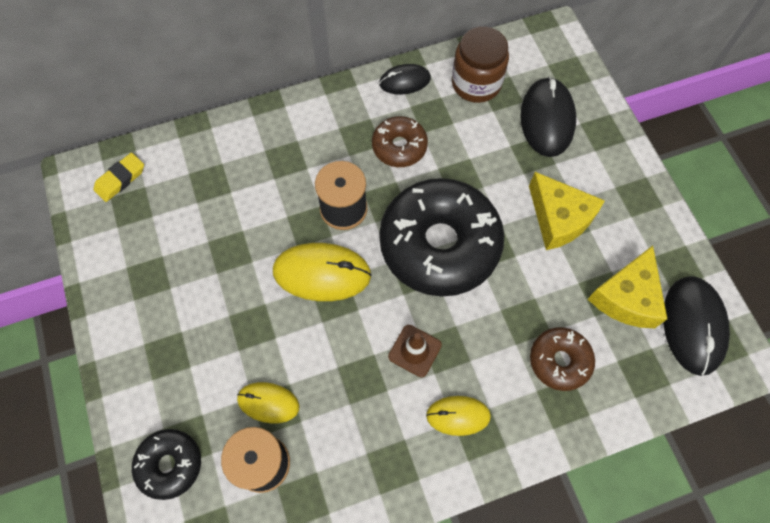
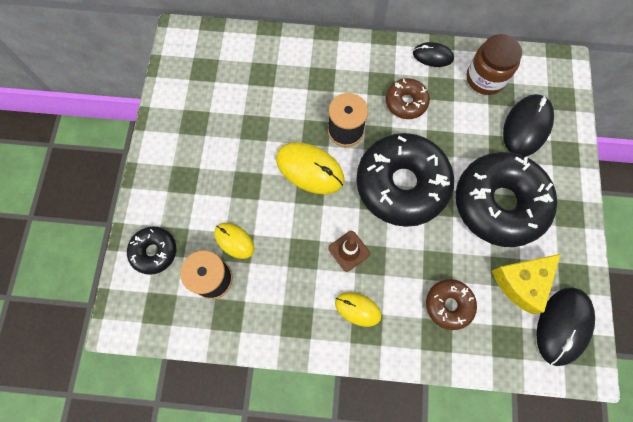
camera: 25 degrees right, 5 degrees up
yellow eraser [94,153,144,202] -> none
yellow cheese [529,172,605,250] -> black donut [456,152,557,247]

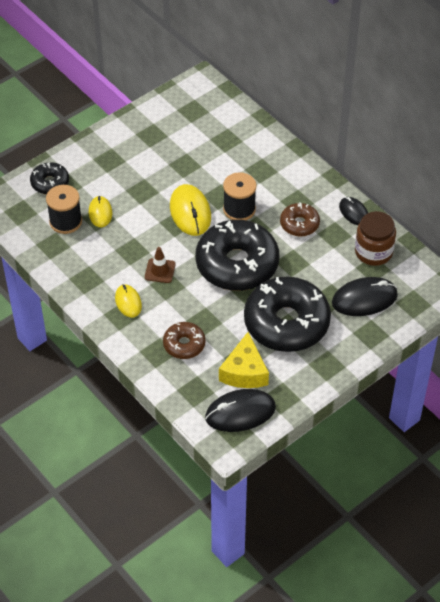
camera: 45 degrees right, 20 degrees down
yellow cheese [492,254,561,315] -> yellow cheese turned 90 degrees counterclockwise [219,332,269,388]

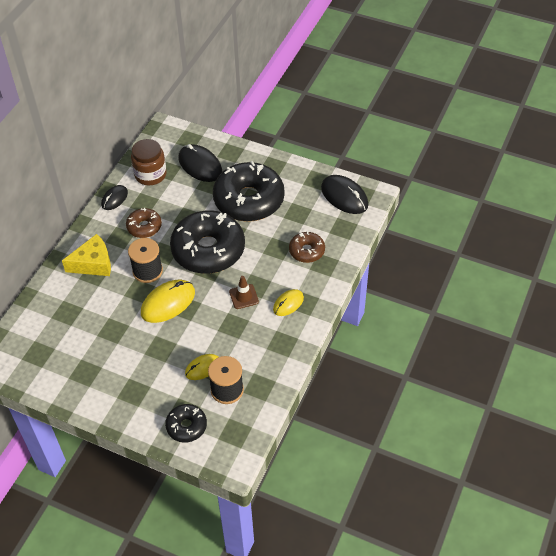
camera: 115 degrees left, 0 degrees up
yellow cheese [219,332,269,388] -> yellow cheese moved to [62,234,111,276]

